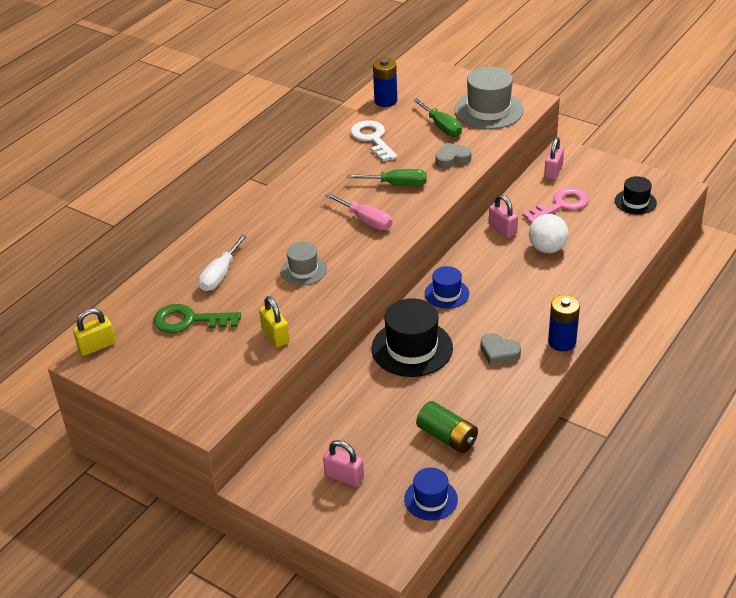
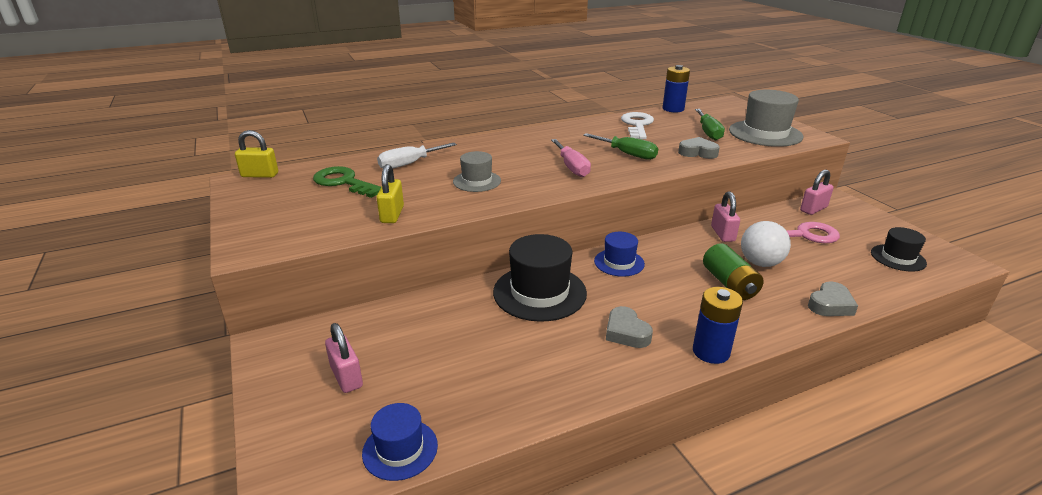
camera: 30 degrees right, 10 degrees down
green battery [416,401,478,453] -> green battery moved to [703,243,764,300]
none -> grey heart [808,281,858,316]

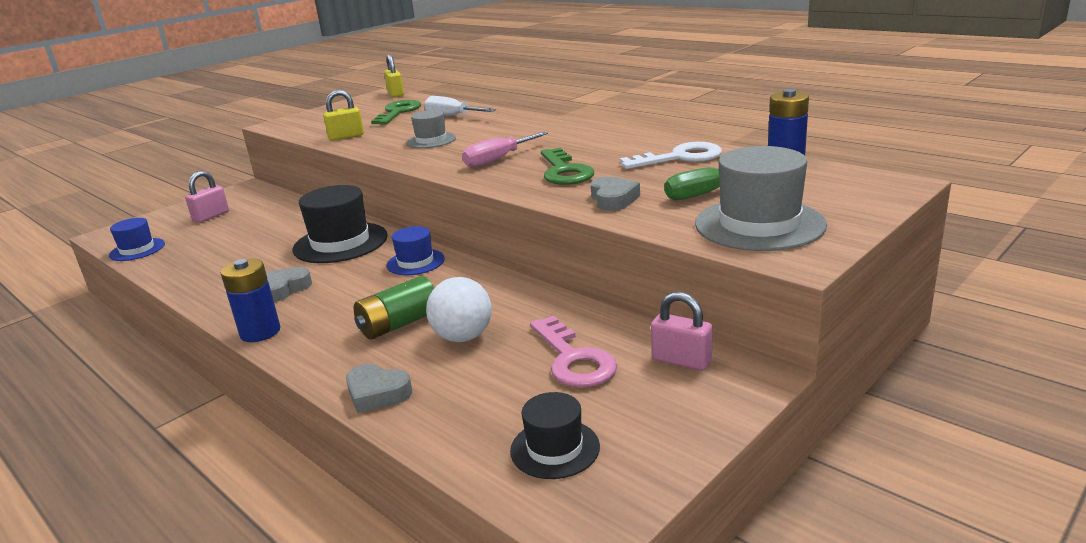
camera: 70 degrees right, 5 degrees down
green screwdriver [583,133,658,160] -> green key [541,148,594,185]
pink padlock [711,191,740,242] -> none

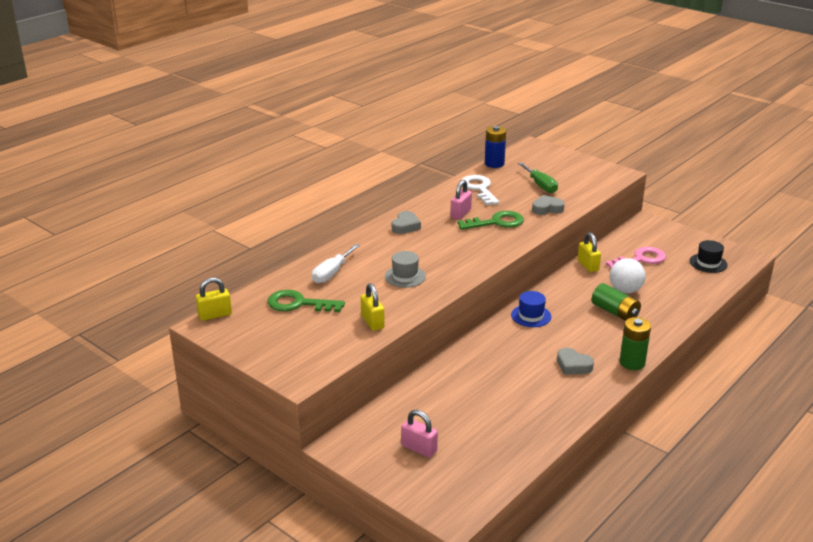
camera: 95 degrees left, 5 degrees up
blue hat [109,218,165,261] -> none
blue battery [221,259,280,342] -> green battery [620,317,651,370]
black hat [293,185,388,263] -> none
grey heart [346,364,412,413] -> grey heart moved to [392,211,421,234]
pink screwdriver [462,132,548,168] -> none
pink padlock [651,292,712,371] -> pink padlock moved to [450,180,472,220]
grey hat [695,146,827,251] -> none
none -> yellow padlock [577,232,601,272]

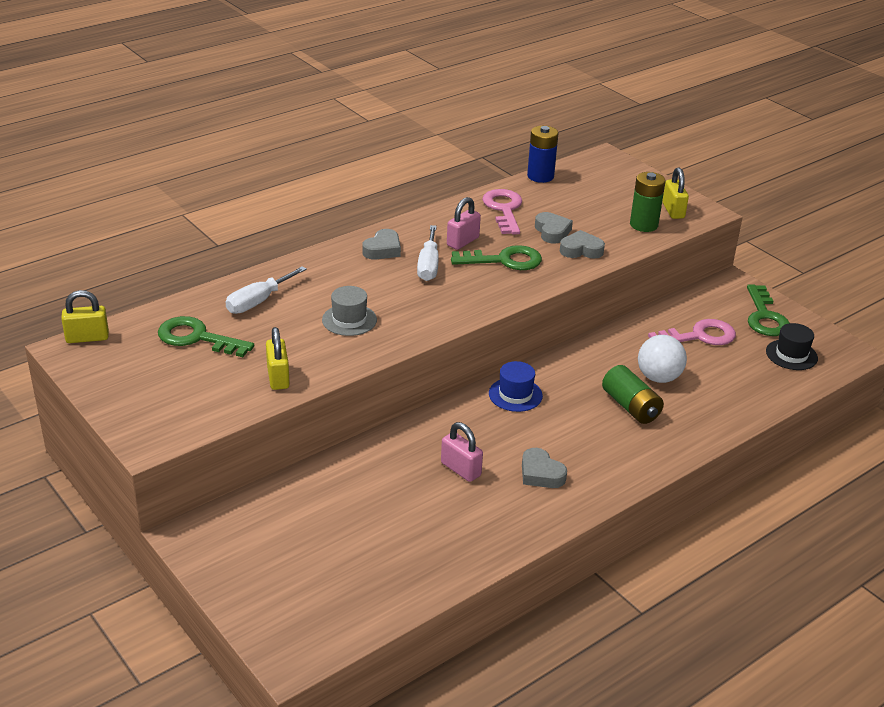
camera: 10 degrees right, 5 degrees up
pink padlock [401,410,438,458] -> pink padlock moved to [441,422,483,482]
white key [462,175,499,205] -> pink key [482,189,522,235]
green screwdriver [518,162,558,193] -> none
yellow padlock [577,232,601,272] -> yellow padlock moved to [662,167,689,219]
green battery [620,317,651,370] -> green battery moved to [630,172,666,232]
none -> white screwdriver [417,225,439,281]
none -> grey heart [535,212,573,243]
none -> green key [747,284,789,336]

